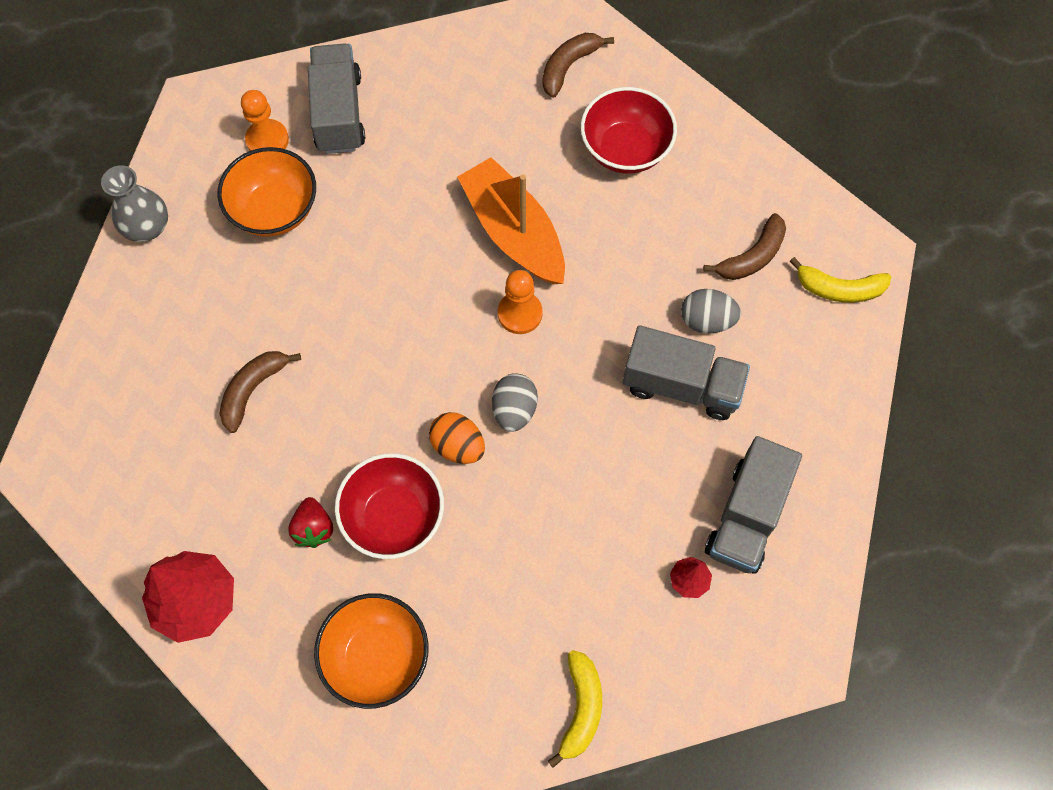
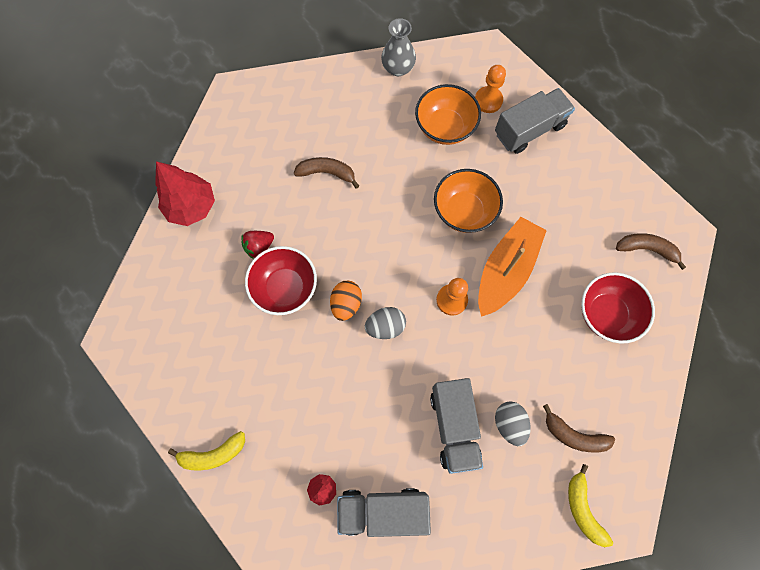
camera: 65 degrees right, 5 degrees up
orange bowl [314,593,429,709] -> orange bowl moved to [434,169,503,233]

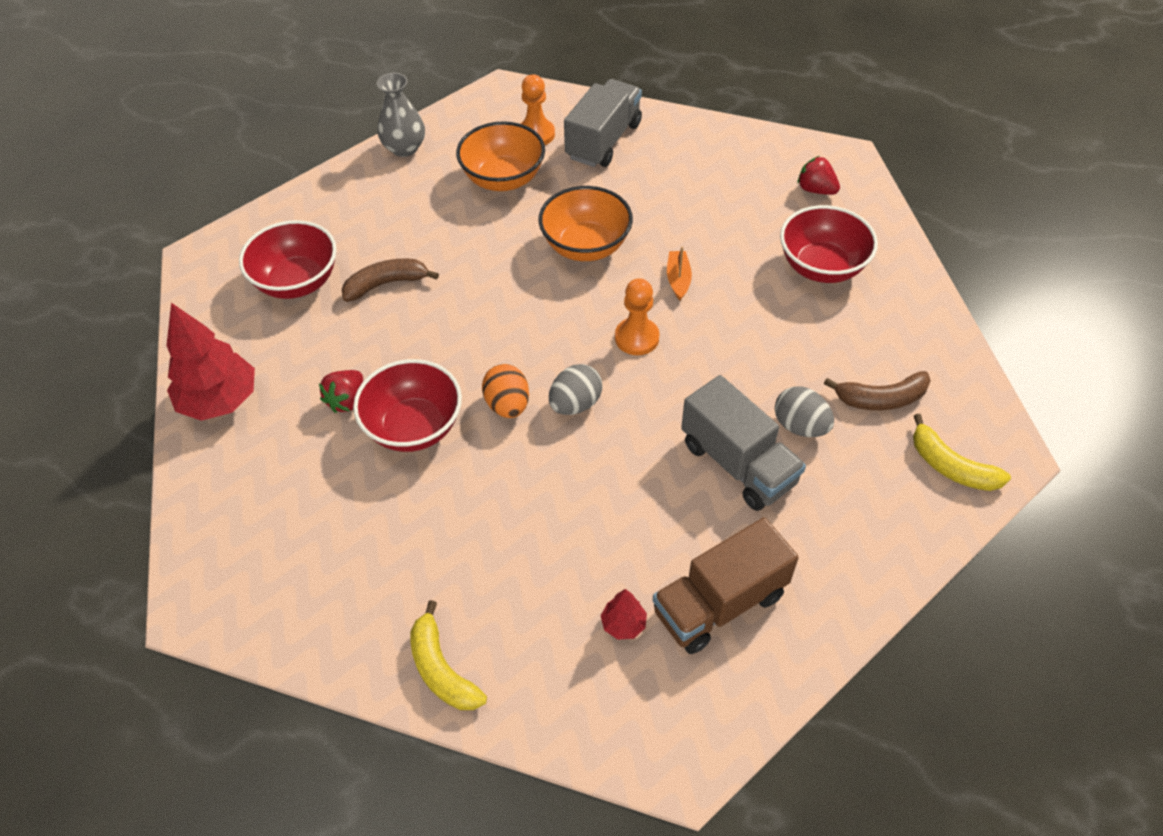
camera: 30 degrees left, 20 degrees down
yellow banana [168,431,245,471] -> yellow banana turned 105 degrees clockwise [410,600,487,710]
grey truck [337,488,431,537] -> brown truck [652,517,799,654]
orange boat [478,217,547,317] -> orange boat [667,246,692,300], size x0.42
brown banana [616,233,686,270] -> red strawberry [798,156,840,195]
none -> red bowl [239,220,337,299]

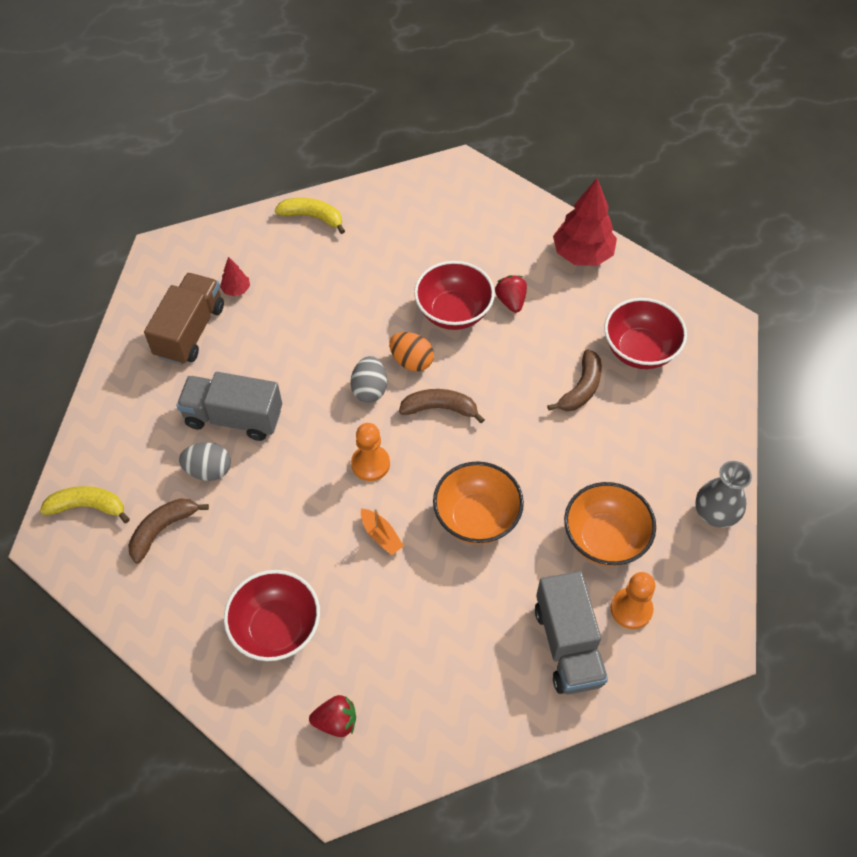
camera: 140 degrees right, 5 degrees up
none -> brown banana [399,389,485,423]

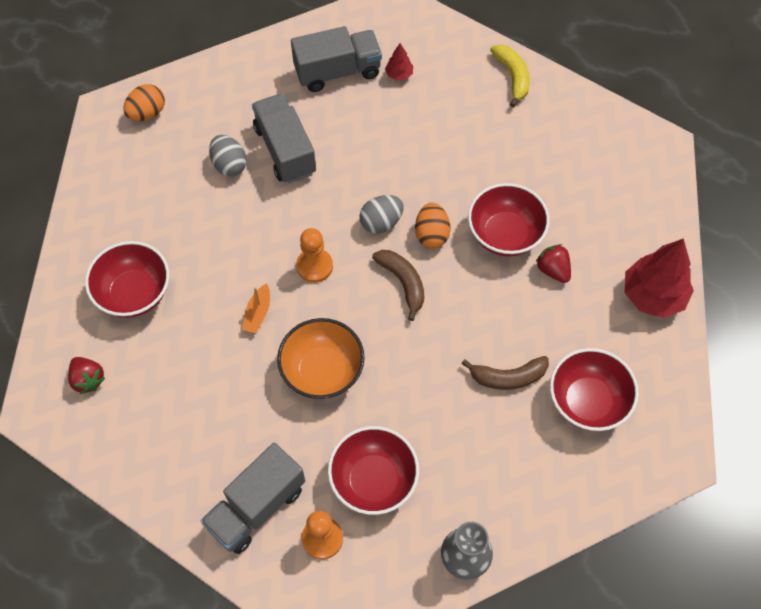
camera: 55 degrees right, 5 degrees up
yellow banana [40,486,130,523] -> orange egg [123,84,165,121]
brown banana [128,498,209,564] -> none
brown truck [144,273,224,365] -> grey truck [291,26,382,92]
red strawberry [495,275,527,313] -> red strawberry turned 75 degrees counterclockwise [535,244,571,283]
orange bowl [564,482,656,566] -> red bowl [328,426,419,515]

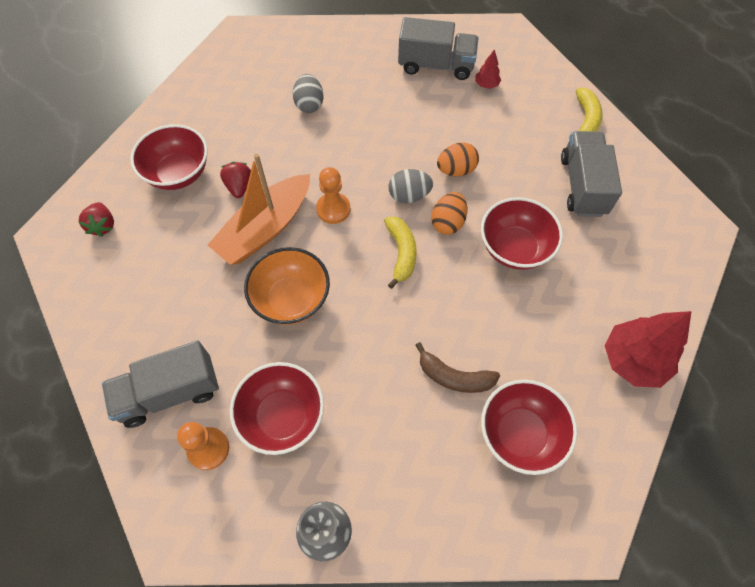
camera: 25 degrees right, 0 degrees up
orange egg [123,84,165,121] -> orange egg moved to [437,142,479,177]
orange boat [242,283,270,333] -> orange boat [207,154,310,265], size x2.41
grey truck [252,93,316,183] -> grey truck moved to [561,131,622,217]
brown banana [372,250,424,321] -> yellow banana [384,216,417,289]
red strawberry [535,244,571,283] -> red strawberry moved to [220,162,251,198]

